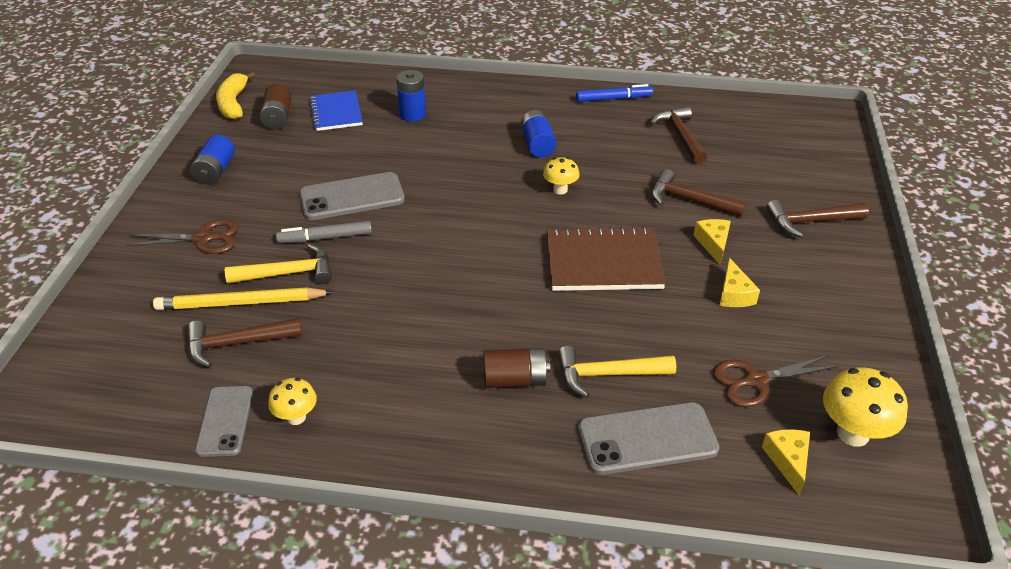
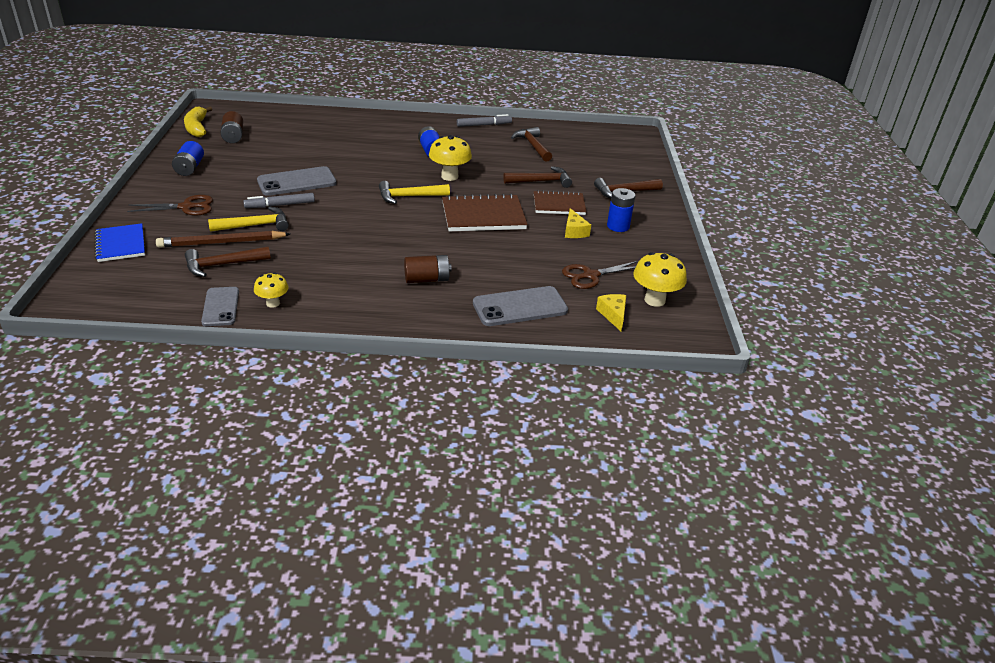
camera: 10 degrees left, 5 degrees down
yellow pencil [153,287,333,310] -> brown pencil [156,231,290,248]
blue notebook [310,90,363,131] -> blue notebook moved to [95,223,145,262]
blue battery [396,70,426,122] -> blue battery moved to [607,188,636,232]
yellow mushroom [543,157,579,195] -> yellow mushroom [429,135,472,181], size x1.64
yellow hammer [558,346,676,398] -> yellow hammer moved to [379,181,450,204]
blue marker [576,84,653,102] -> grey marker [457,114,512,127]
brown hammer [651,169,746,217] -> brown hammer turned 150 degrees clockwise [503,166,572,188]
yellow cheese [694,219,731,266] -> brown notebook [534,190,587,215]

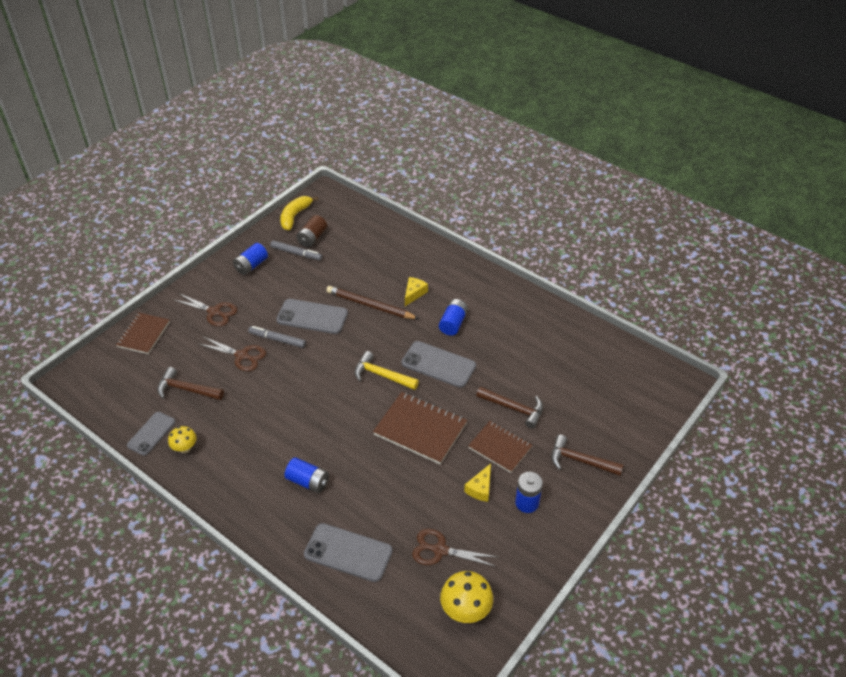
camera: 40 degrees right, 10 degrees up
blue notebook [95,223,145,262] -> brown notebook [116,313,170,354]
brown pencil [156,231,290,248] -> brown pencil moved to [326,286,419,319]
yellow hammer [208,207,289,232] -> brown scissors [199,337,266,371]
brown battery [404,255,452,283] -> blue battery [285,457,329,493]
yellow mushroom [429,135,472,181] -> grey phone [401,341,476,388]
grey marker [457,114,512,127] -> grey marker moved to [270,240,323,261]
brown hammer [511,127,552,162] -> none
yellow cheese [596,294,626,331] -> yellow cheese moved to [405,277,428,306]

